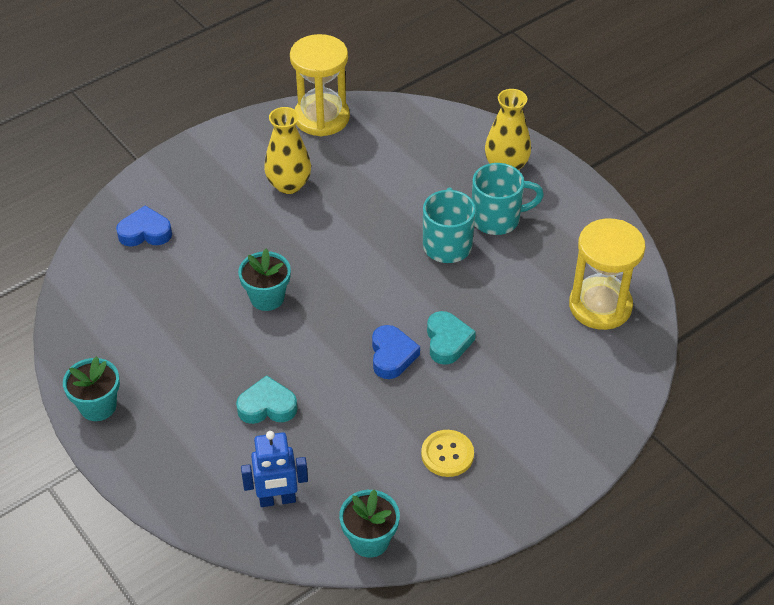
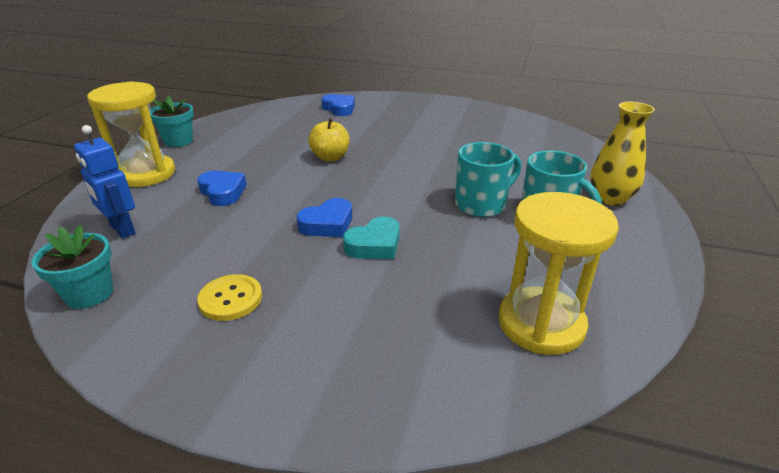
camera: 55 degrees right, 15 degrees down
turquoise heart [236,375,297,424] -> blue heart [197,171,247,206]
turquoise flower pot [238,249,291,311] -> yellow apple [308,119,350,161]
yellow vase [264,107,311,194] -> none
yellow hourglass [290,34,350,136] -> yellow hourglass moved to [87,81,175,187]

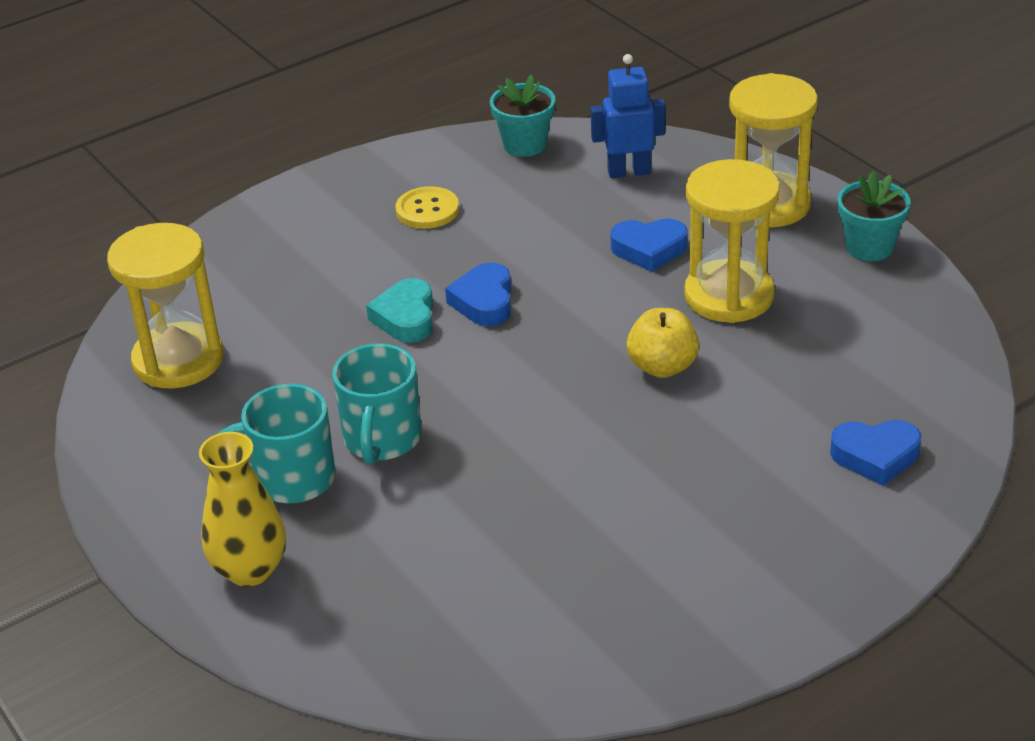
camera: 130 degrees right, 5 degrees up
none -> yellow hourglass [684,159,780,323]

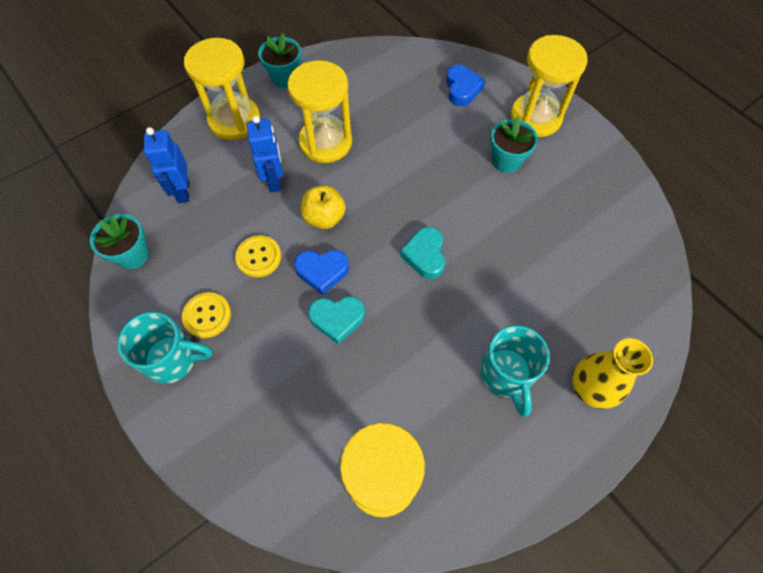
camera: 95 degrees left, 25 degrees up
turquoise mug [332,343,421,465] -> turquoise mug moved to [117,312,213,384]
blue heart [610,218,688,272] -> blue robot [247,116,283,192]
yellow apple [626,308,699,378] -> yellow apple moved to [301,185,346,229]
none -> yellow button [235,235,281,278]
none -> turquoise heart [400,227,445,279]
none -> turquoise flower pot [490,117,538,173]
none -> yellow hourglass [511,35,588,137]

